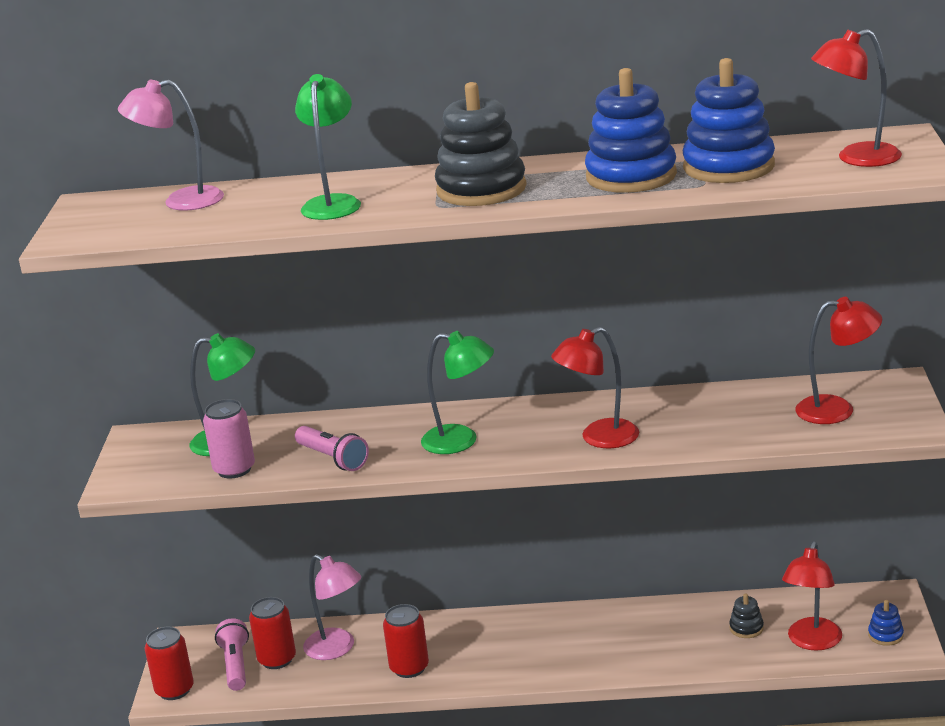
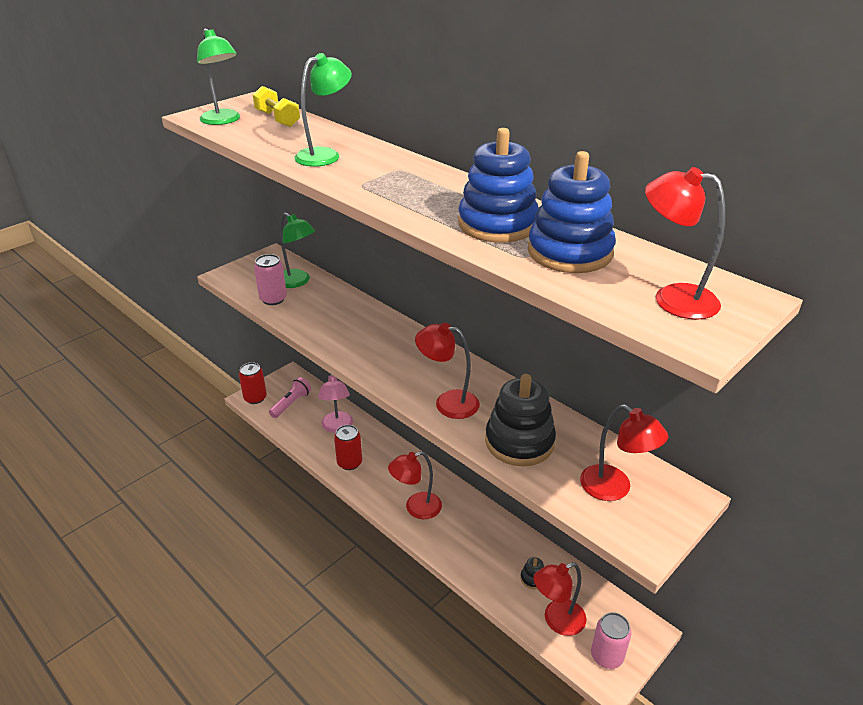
camera: 40 degrees right, 10 degrees up
pink lamp [118,80,224,210] -> yellow dumbbell [253,86,300,127]
red can [249,597,296,669] -> none
pink flashlight [295,426,369,471] -> none
green lamp [421,331,494,454] -> green lamp moved to [197,28,240,125]
black stacking toy [435,82,527,206] -> black stacking toy moved to [485,374,556,466]
blue stacking toy [868,600,904,646] -> pink can [591,612,631,669]
none -> red lamp [388,451,442,519]

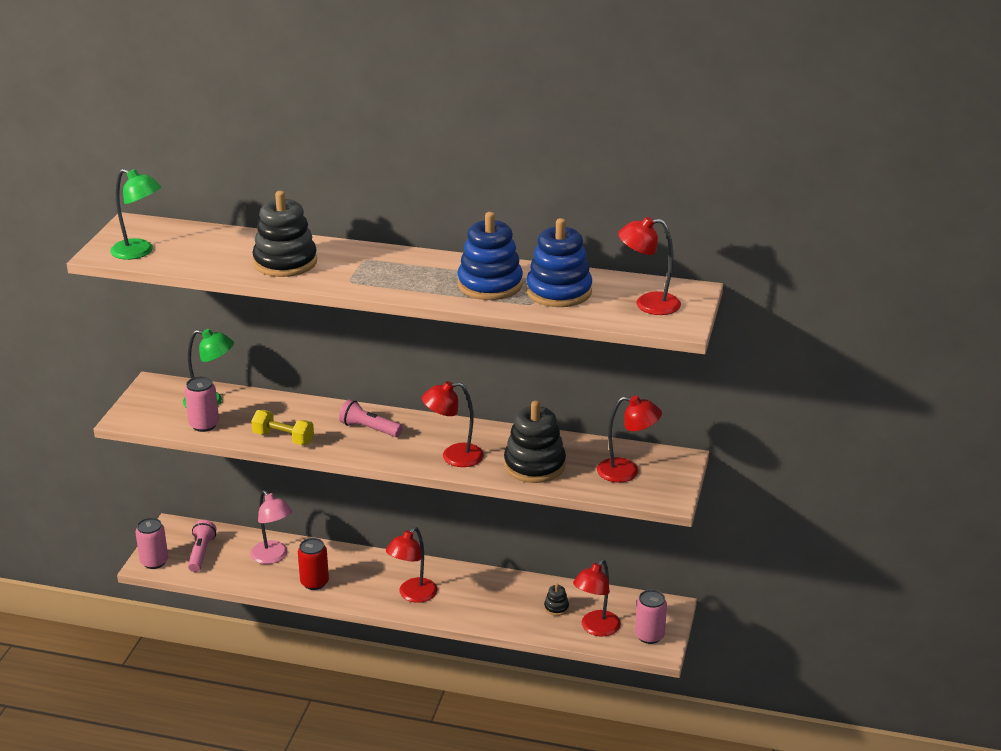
camera: 30 degrees left, 5 degrees down
red can [239,362,267,404] -> pink can [135,518,168,569]
yellow dumbbell [253,86,300,127] -> yellow dumbbell moved to [251,410,314,445]
green lamp [294,53,352,167] -> black stacking toy [252,191,317,277]
none -> pink flashlight [339,399,403,437]

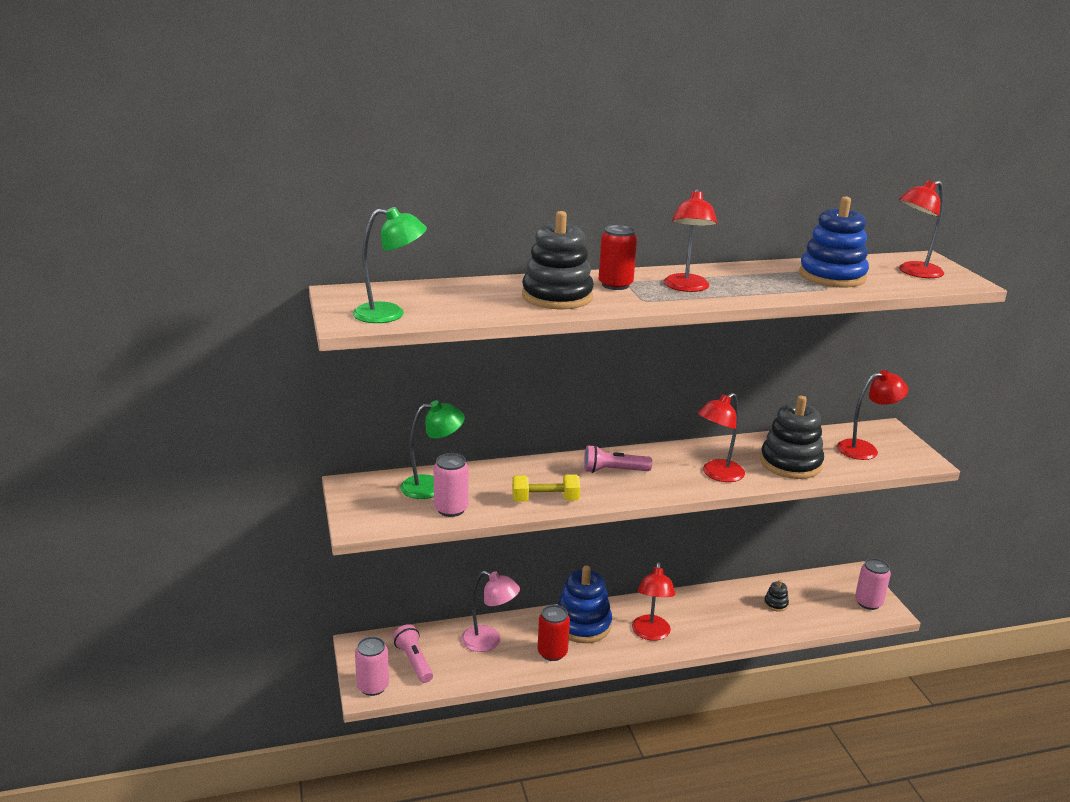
camera: 30 degrees left, 5 degrees down
blue stacking toy [458,212,523,300] -> blue stacking toy moved to [558,565,612,643]
red lamp [573,559,621,636] -> red lamp moved to [664,189,717,292]
none -> red can [599,225,637,290]

